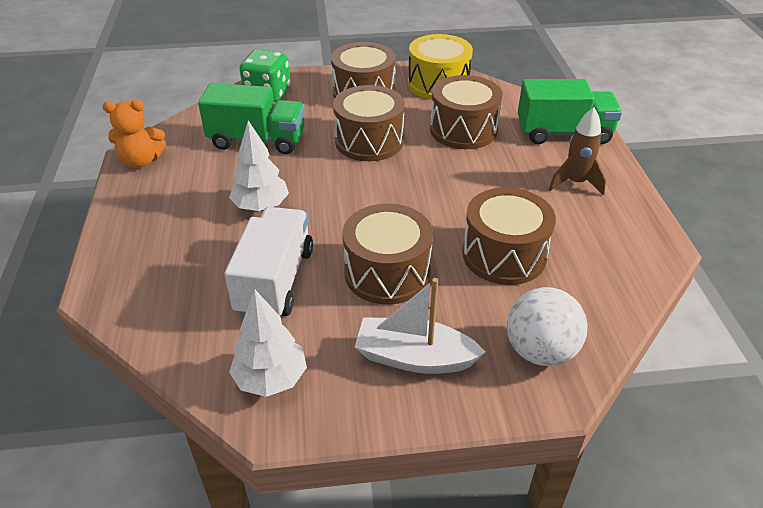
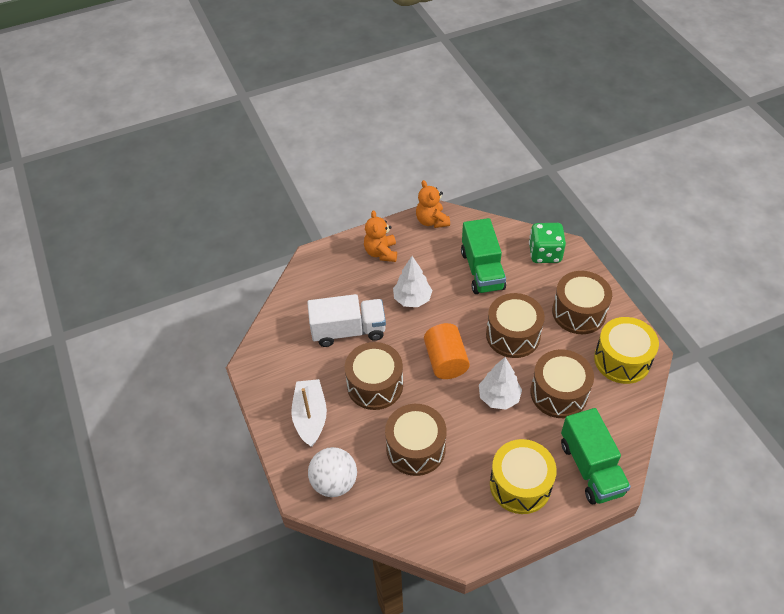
camera: 75 degrees right, 10 degrees up
white tree [229,289,307,397] -> white tree moved to [479,357,522,410]
brown rocket [549,107,606,196] -> yellow drum [490,439,557,514]
none -> orange teddy bear [364,210,397,262]
none -> orange cylinder [424,323,470,379]

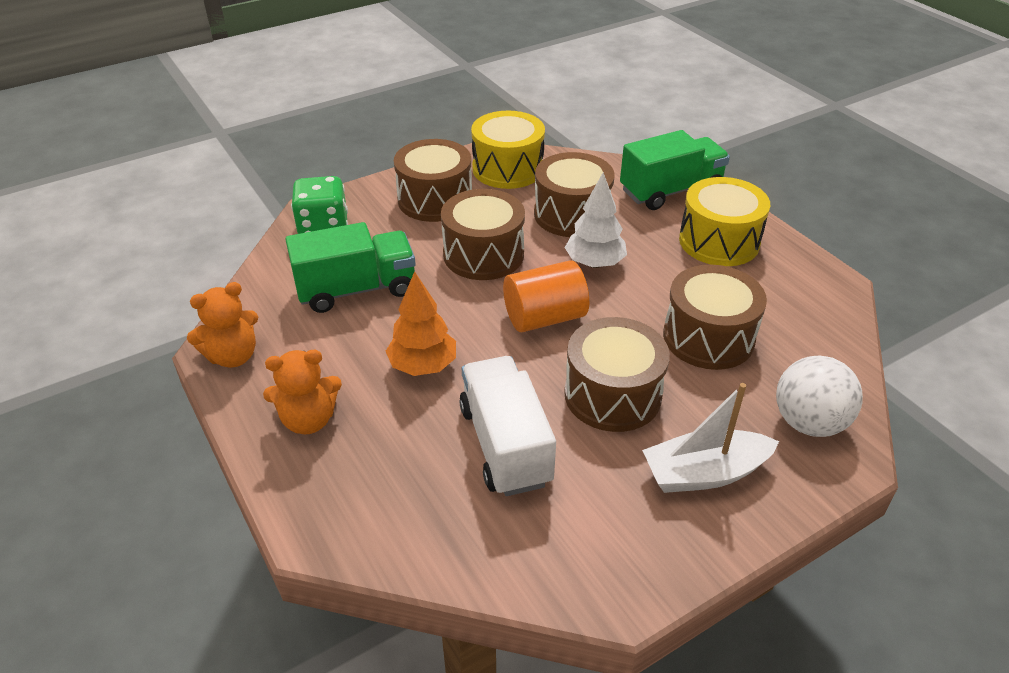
camera: 100 degrees left, 10 degrees down
white tree [393,256,433,307] -> orange tree [386,271,456,376]

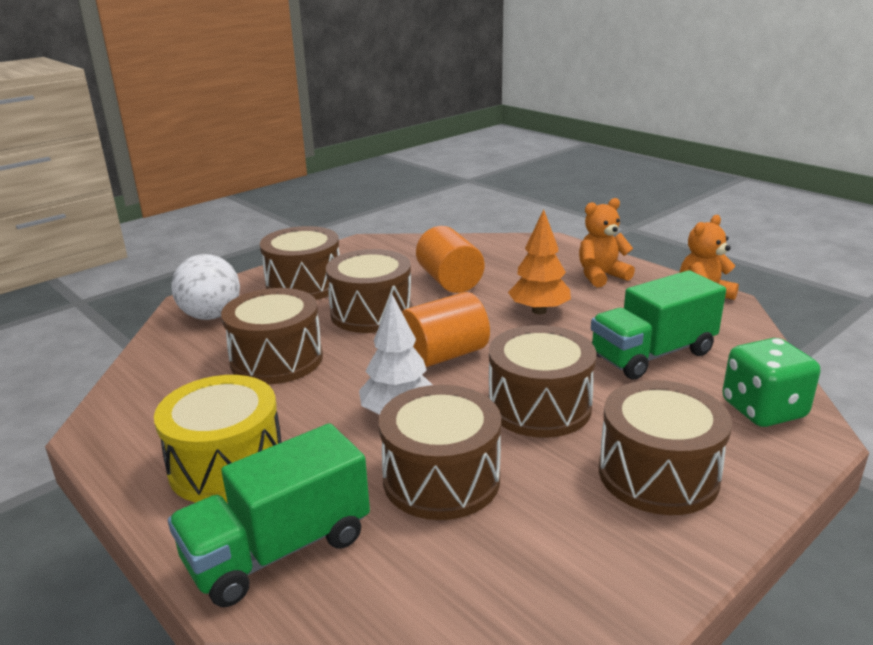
camera: 170 degrees right, 15 degrees down
white truck [459,356,556,496] -> orange cylinder [416,226,484,293]
yellow drum [471,111,545,189] -> none
white boat [642,383,779,493] -> brown drum [260,226,340,300]

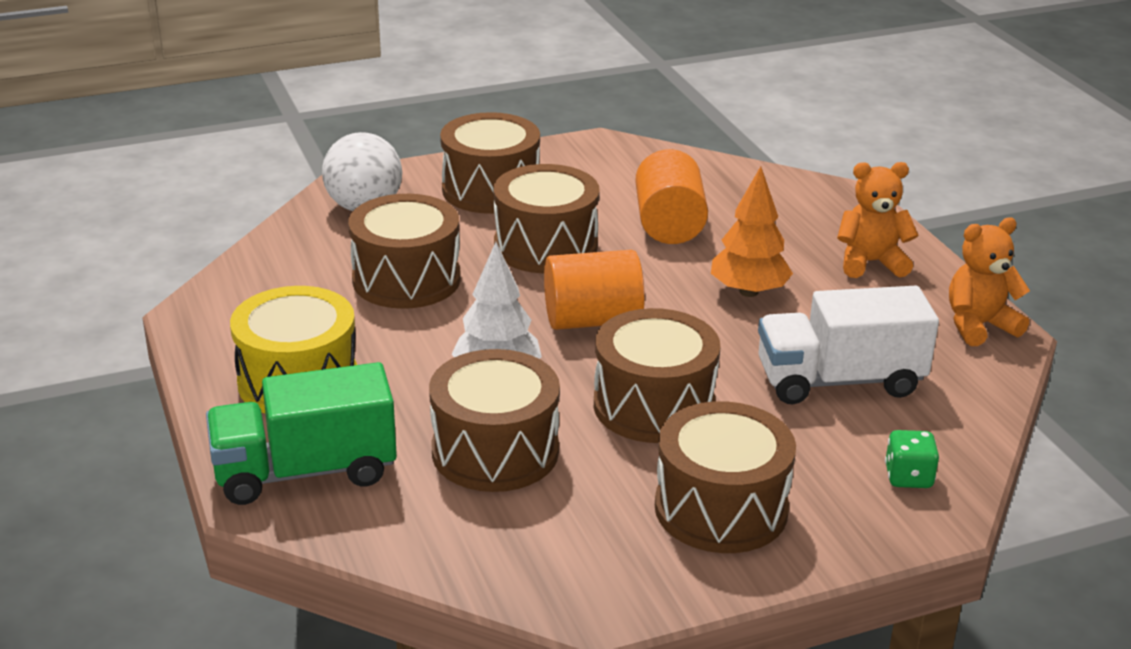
camera: 20 degrees right, 5 degrees up
green truck [591,270,726,380] -> white truck [758,286,939,404]
green dice [722,338,820,427] -> green dice [885,430,939,488], size x0.56

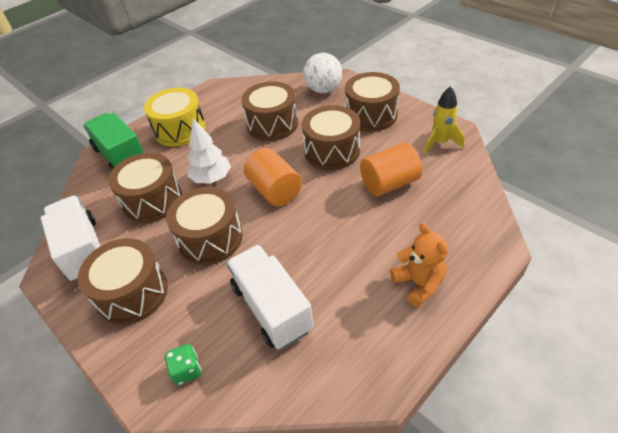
camera: 70 degrees right, 15 degrees up
orange tree [711,166,793,297] -> none
orange teddy bear [949,217,1030,346] -> none
none -> white truck [41,195,100,281]
none -> yellow rocket [424,86,465,154]

